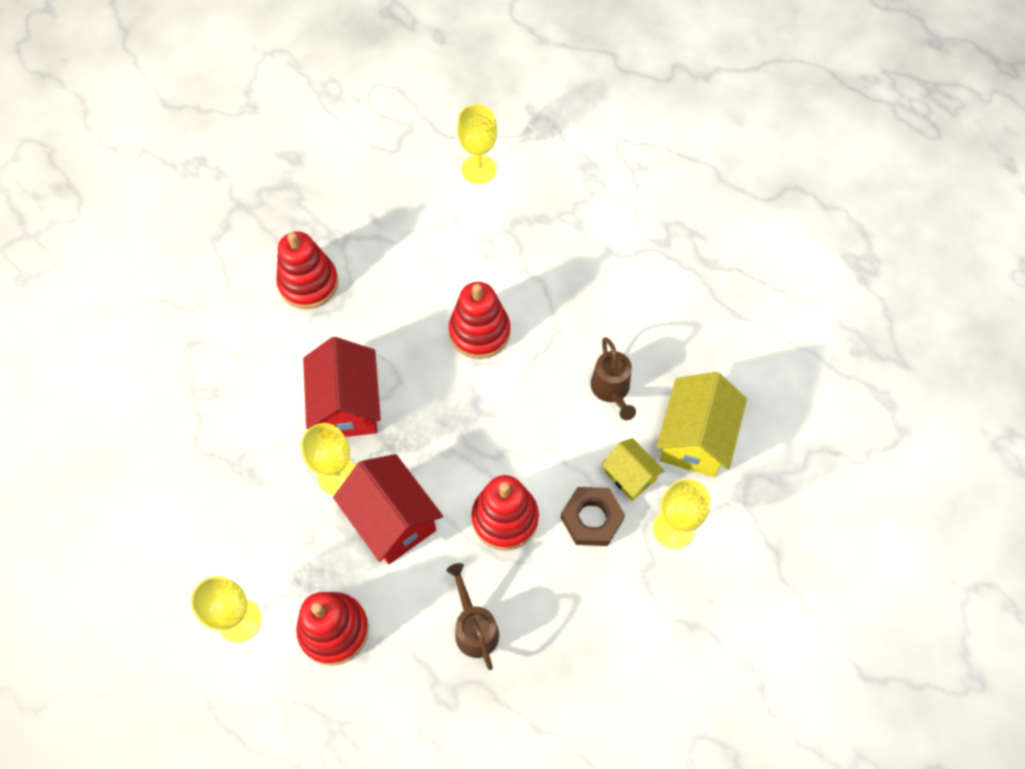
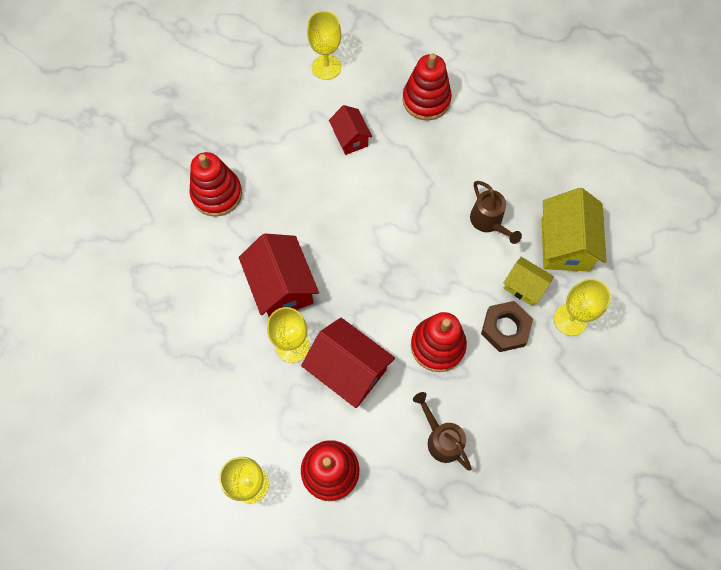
camera: 15 degrees left, 5 degrees up
red stacking toy [449,282,510,359] -> red stacking toy moved to [402,53,452,120]
none -> red house [329,105,372,155]

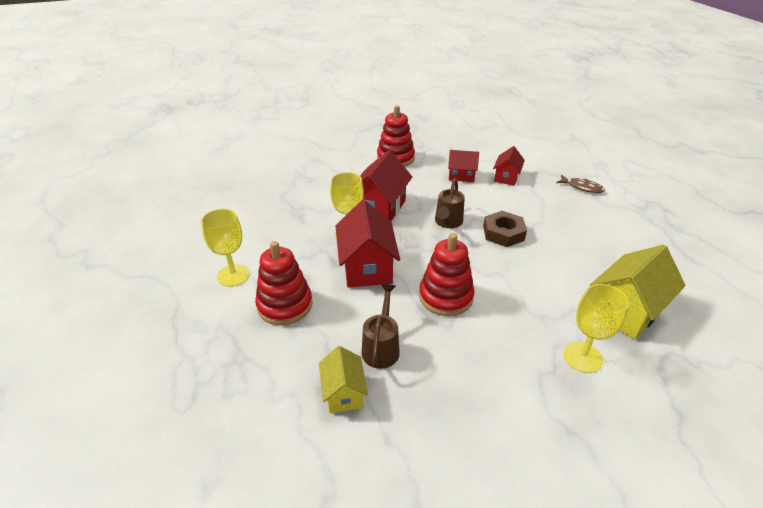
camera: 45 degrees right, 30 degrees down
yellow goblet [307,11,341,80] -> none
red stacking toy [402,53,452,120] -> brown fish [557,175,605,193]
brown watering can [470,181,522,244] -> brown watering can moved to [435,178,465,228]
brown nut [481,301,533,352] -> brown nut moved to [483,211,527,247]
yellow house [503,257,554,306] -> yellow house moved to [319,346,368,413]
none -> red house [448,150,479,182]

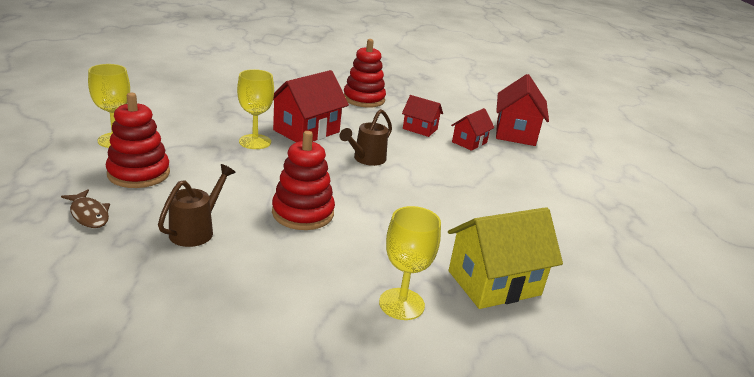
camera: 15 degrees right, 10 degrees down
yellow house [319,346,368,413] -> none
red house [336,200,400,288] -> red house moved to [496,74,549,146]
brown nut [483,211,527,247] -> none
brown fish [557,175,605,193] -> brown fish moved to [61,189,110,228]

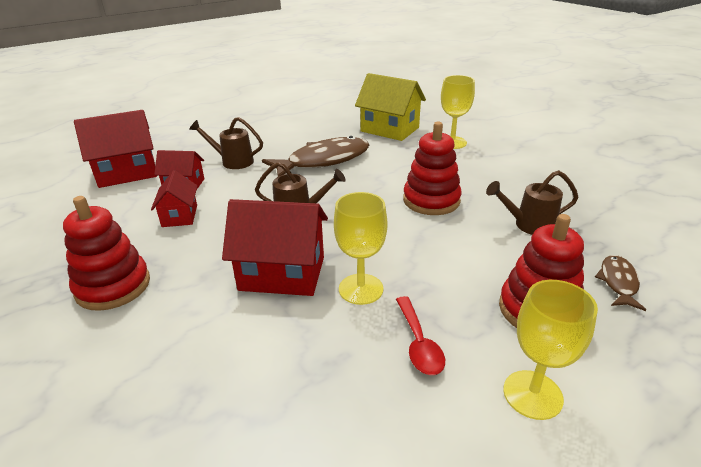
camera: 120 degrees left, 5 degrees up
none -> brown watering can [189,117,263,169]
none -> brown fish [262,136,369,176]
none -> red spoon [396,296,445,375]

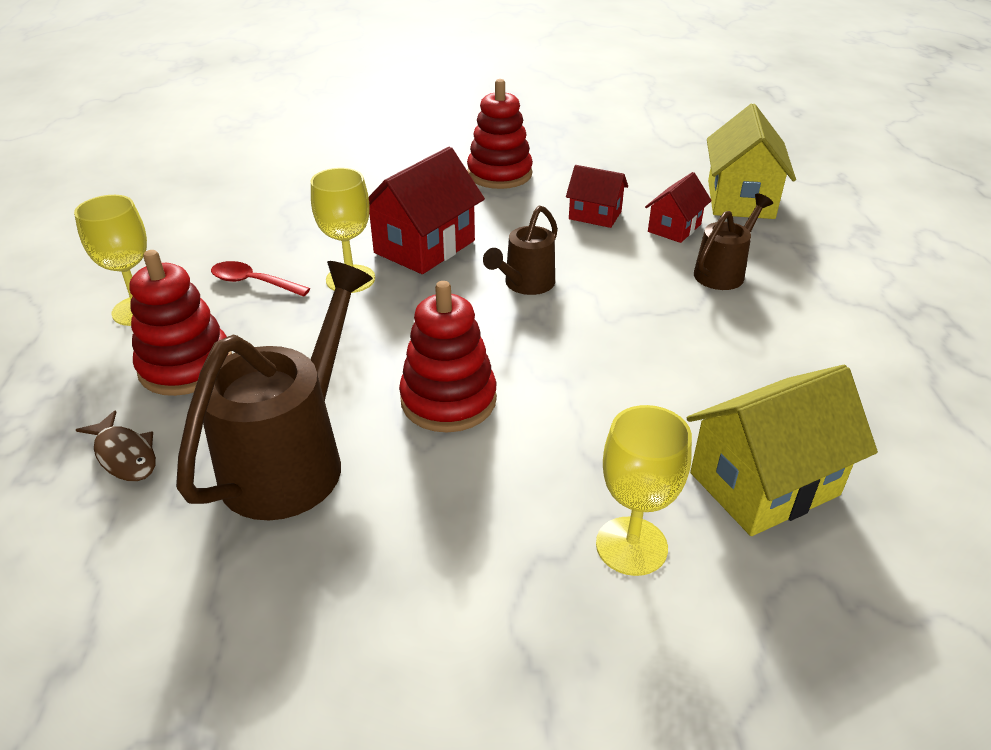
camera: 120 degrees right, 5 degrees up
red house [74,110,157,188] -> yellow house [707,103,796,219]
brown fish [262,136,369,176] -> none
brown watering can [486,170,579,235] -> brown watering can [176,261,373,520], size x1.82

